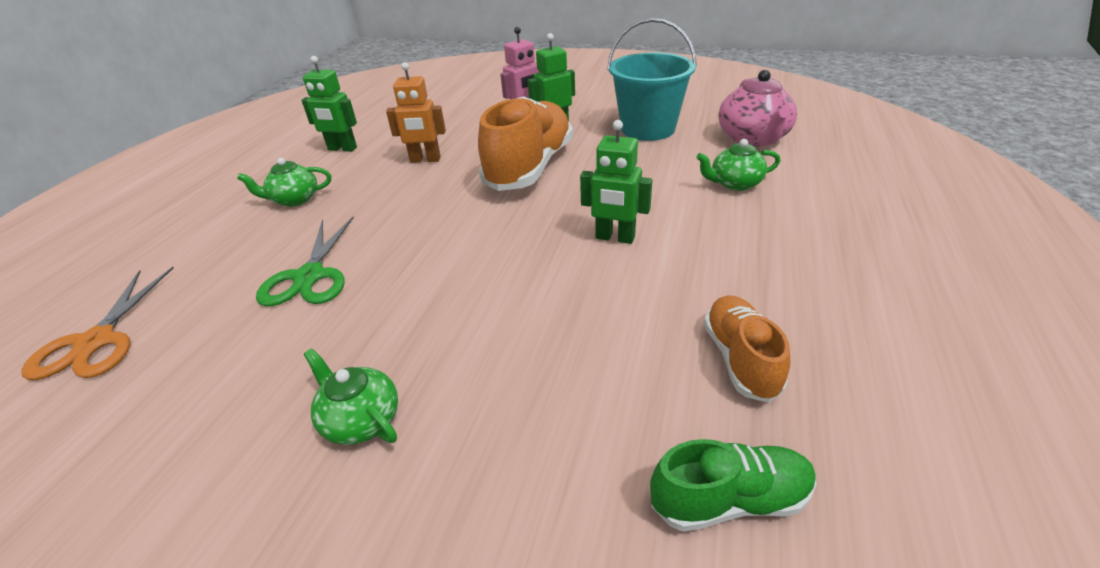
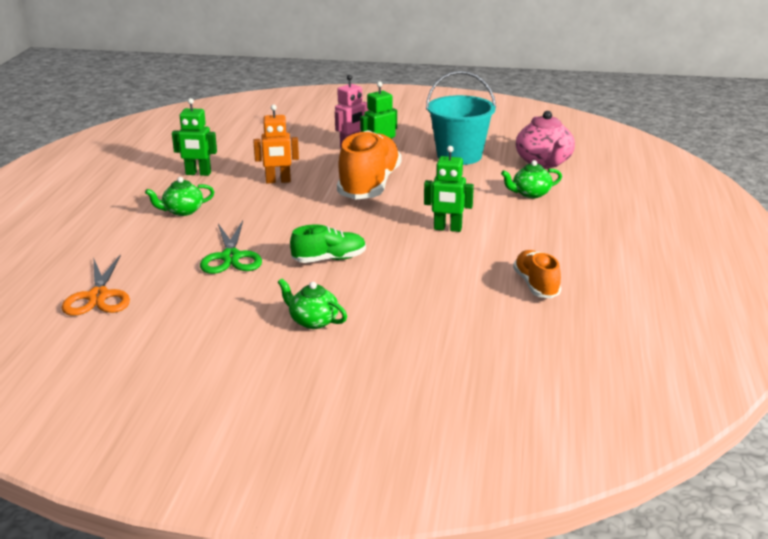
camera: 10 degrees left, 10 degrees down
green shoe [650,439,817,532] -> green shoe moved to [290,224,366,263]

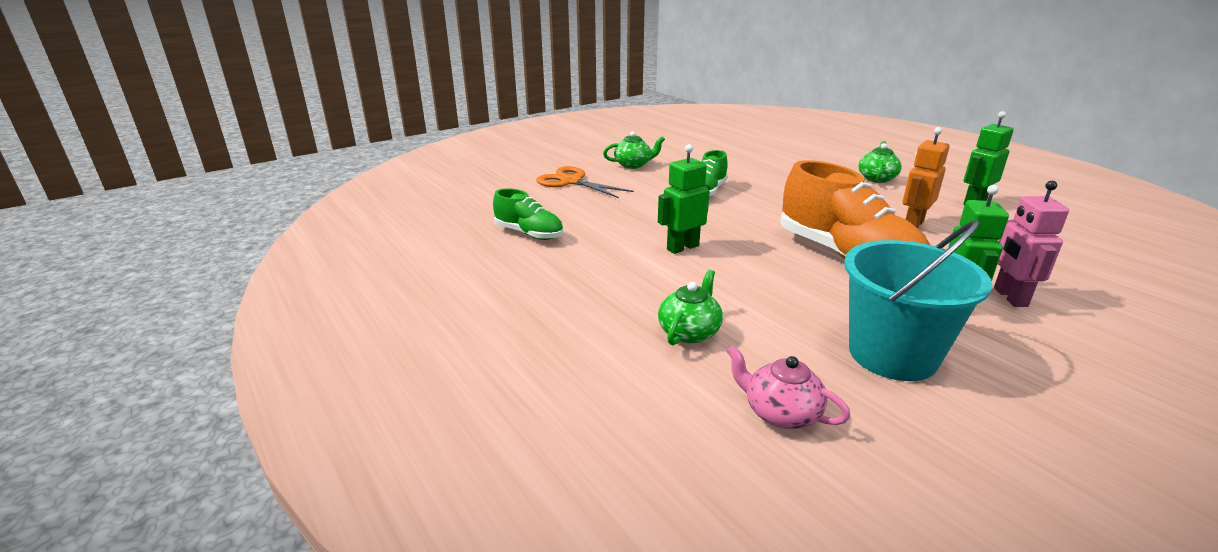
camera: 135 degrees right, 0 degrees up
orange scissors [62,254,130,316] -> orange scissors moved to [536,166,634,198]
green scissors [200,221,262,274] -> none
orange shoe [513,250,561,298] -> green shoe [493,188,563,240]
pink teapot [516,111,575,168] -> pink teapot [727,345,851,429], size x0.62

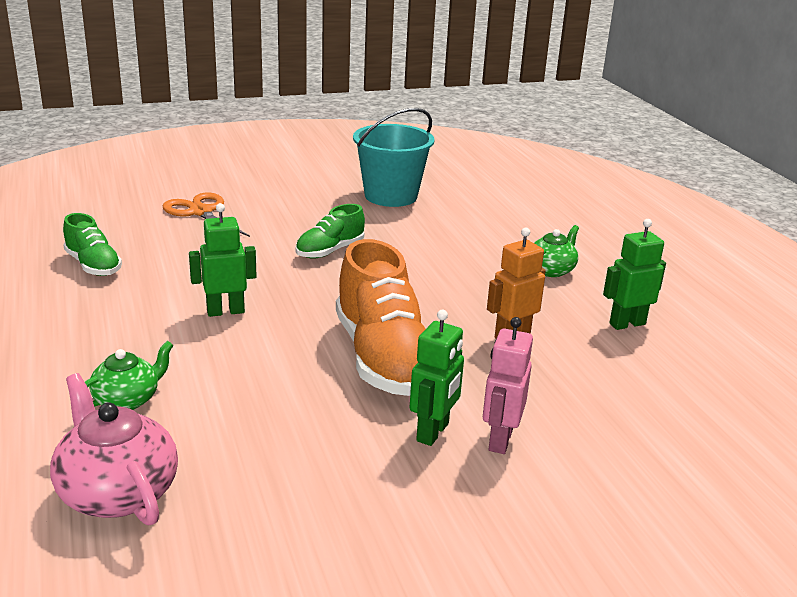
camera: 15 degrees right, 0 degrees up
green teapot [603,131,665,169] -> none
pink teapot [727,345,851,429] -> pink teapot [50,373,178,525], size x1.60
turquoise bucket [844,220,992,381] -> turquoise bucket moved to [353,108,435,207]

